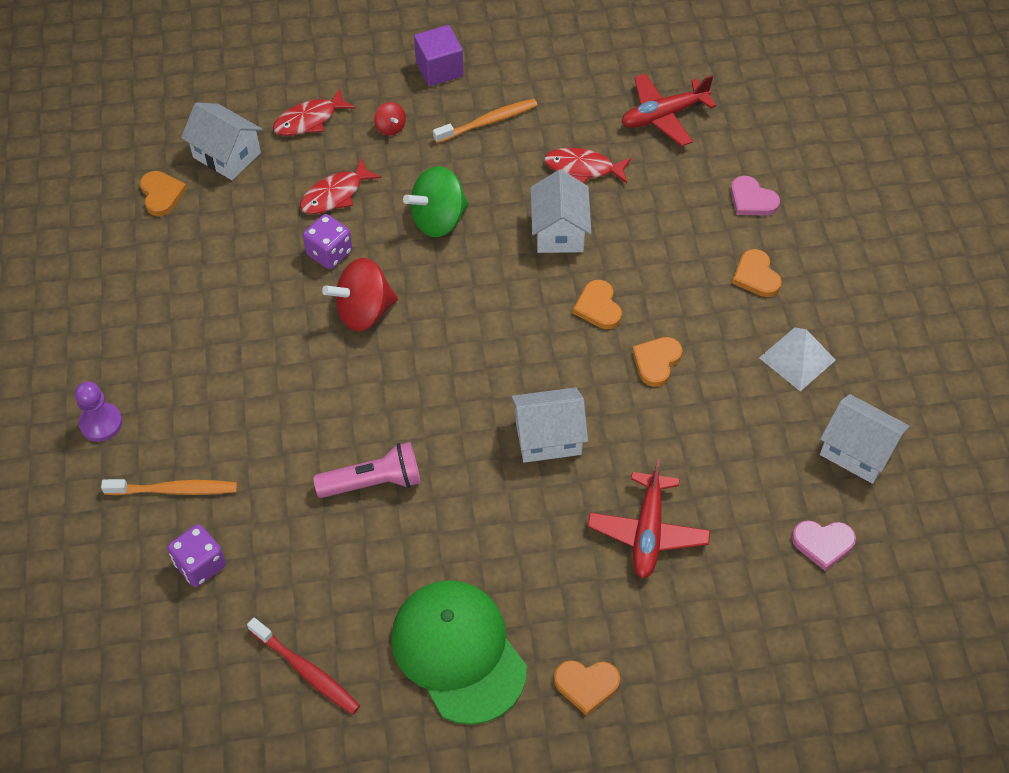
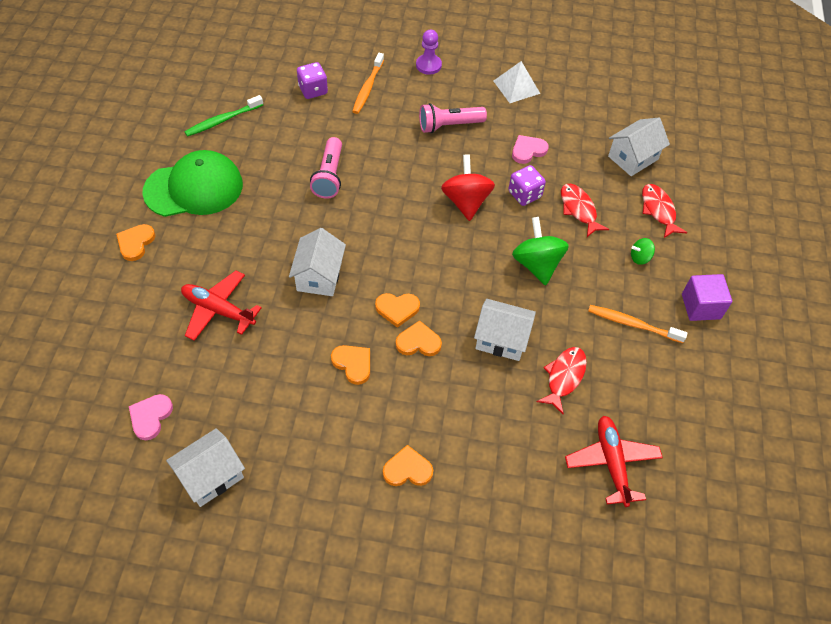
camera: 105 degrees right, 0 degrees up
orange heart [140,171,187,216] -> orange heart moved to [375,293,420,328]
red toothbrush [247,617,360,715] -> green toothbrush [184,95,263,137]
red spinning top [374,102,406,136] -> green spinning top [631,238,655,265]
orange toothbrush [433,99,538,143] -> orange toothbrush turned 120 degrees clockwise [588,305,688,343]
pink heart [731,176,780,216] -> pink heart moved to [512,135,549,164]
white pyramid [759,327,836,391] -> white pyramid moved to [494,61,540,103]
none -> pink flashlight [419,103,487,133]

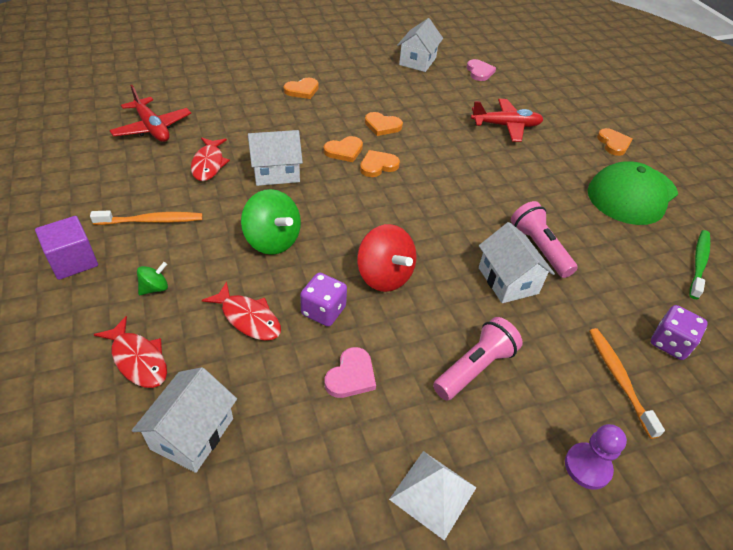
camera: 150 degrees right, 10 degrees down
white house [289,228,346,296] -> white house moved to [479,222,555,303]

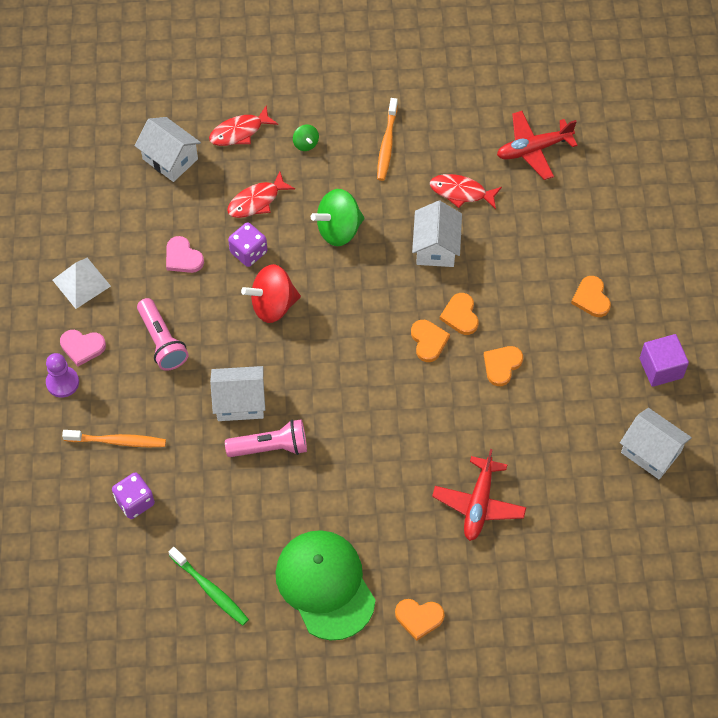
camera: 110 degrees right, 15 degrees up
purple cube [35,216,98,280] -> purple cube moved to [640,334,689,387]
pink heart [467,59,496,81] -> pink heart moved to [60,330,106,366]

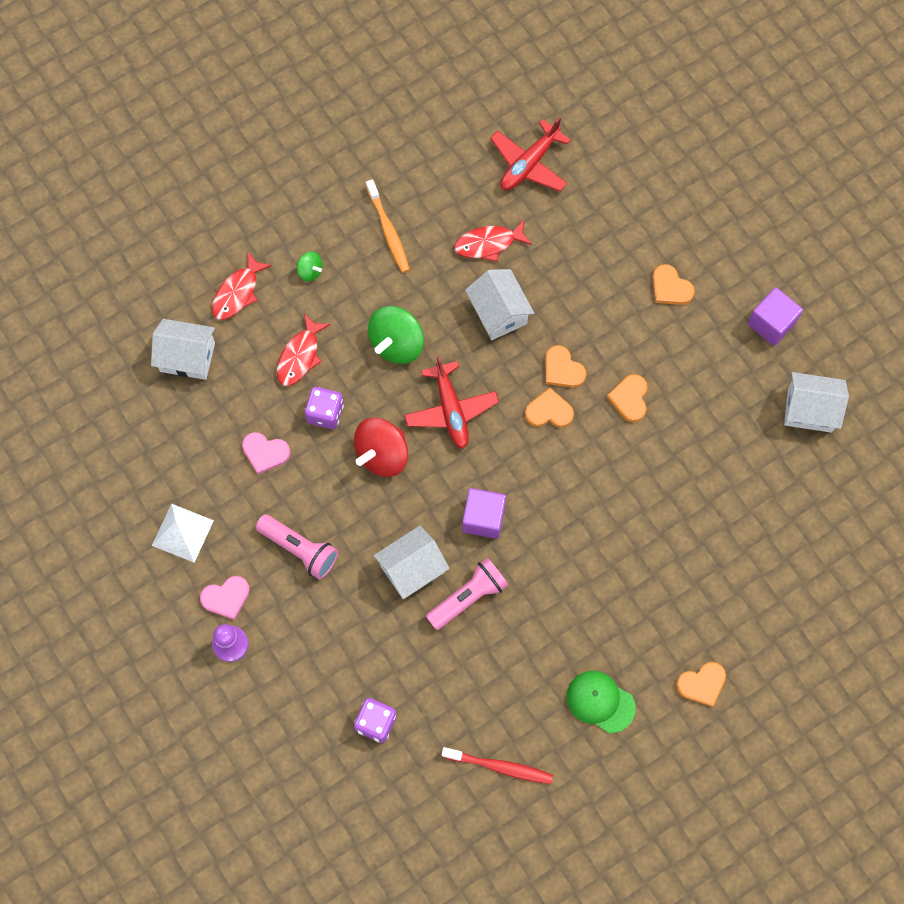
camera: 30 degrees left, 10 degrees up
orange toothbrush [62,430,166,447] -> none
green toothbrush [169,547,249,626] -> red toothbrush [442,747,553,784]
green cap [275,530,375,641] -> green cap [566,671,636,733], size x0.58
orange heart [411,320,450,362] -> orange heart turned 45 degrees counterclockwise [525,388,574,428]
red plane [432,449,526,541] -> red plane moved to [404,355,499,449]
none -> purple cube [462,488,506,539]

